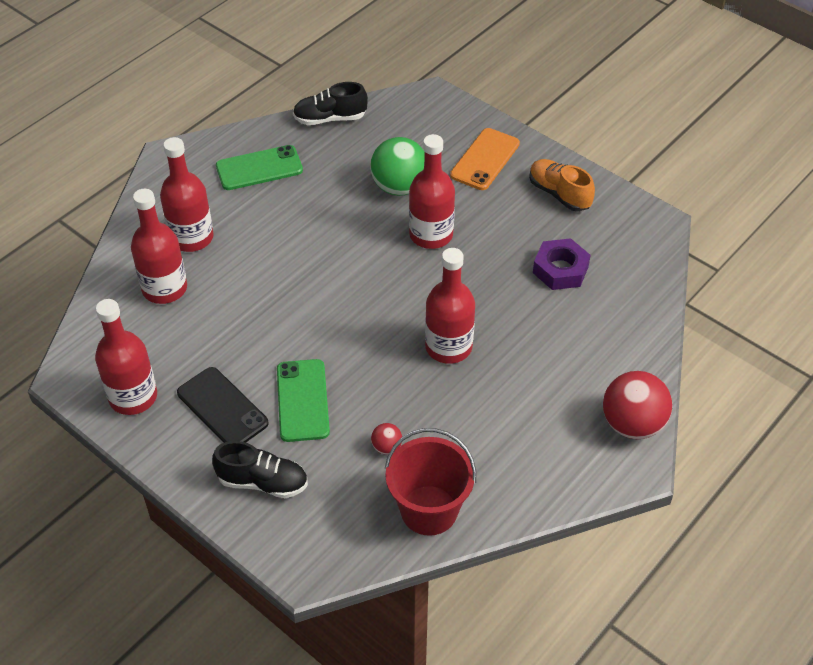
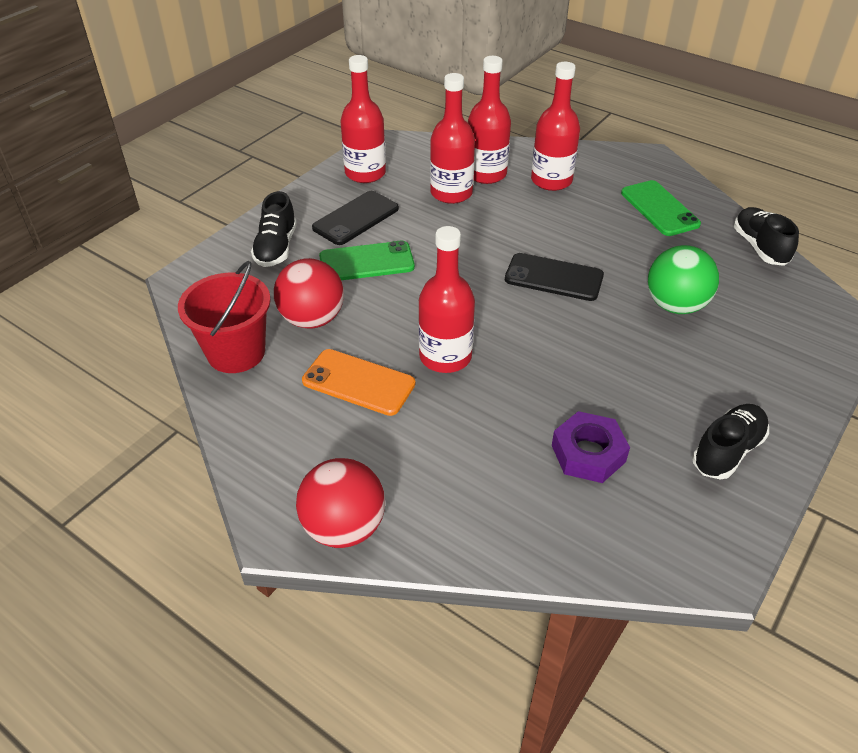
camera: 85 degrees right, 5 degrees down
red ball [371,423,402,455] -> red ball [274,258,344,328], size x2.18
red bottle [409,134,455,249] -> red bottle moved to [430,73,475,204]
orange phone [450,128,520,190] -> orange phone moved to [302,349,415,416]
orange shoe [529,159,595,211] -> black shoe [692,404,769,479]
none -> black phone [505,253,604,301]

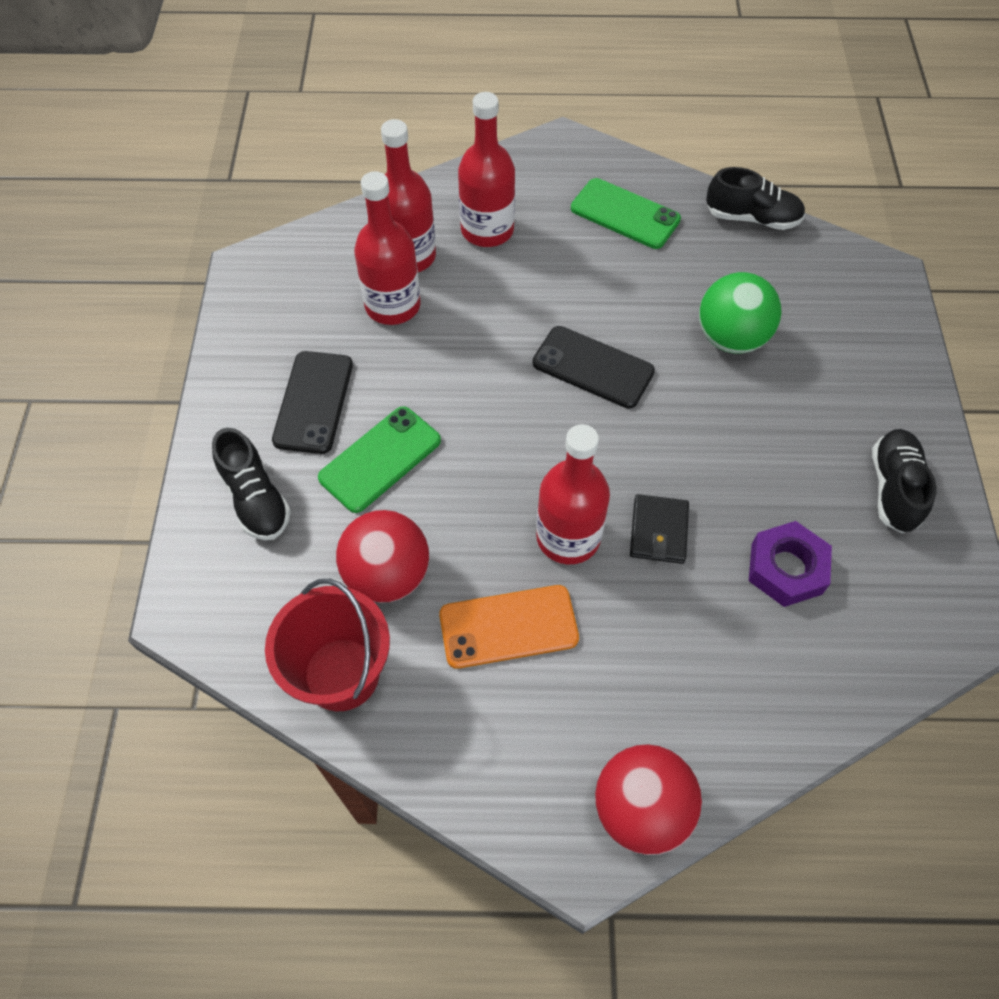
camera: 35 degrees left, 15 degrees up
red bottle [341,55,386,183] -> none
black phone [505,253,604,301] -> black phone turned 45 degrees clockwise [533,326,655,408]
black shoe [734,207,799,266] -> black shoe turned 150 degrees clockwise [706,167,805,230]
none -> black wallet [630,494,689,564]

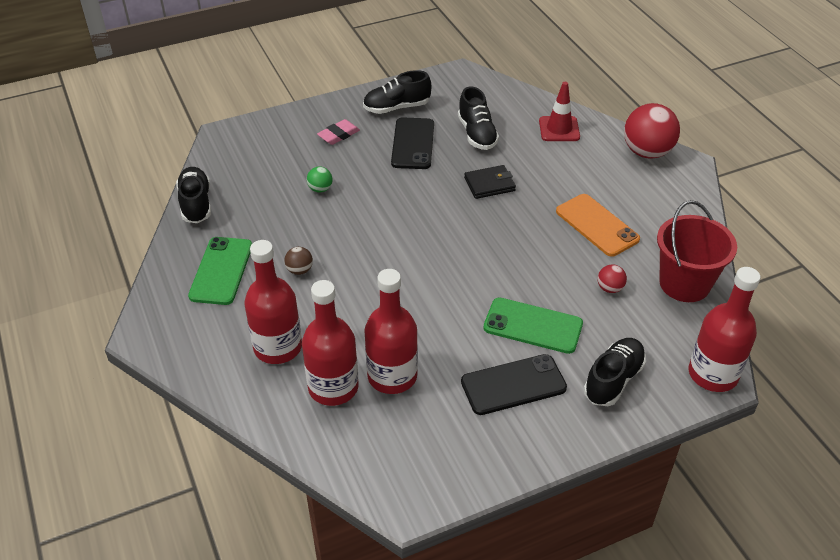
camera: 115 degrees left, 15 degrees down
red ball [336,510,429,603] -> red ball [598,264,627,293], size x0.46
black phone [533,326,655,408] -> black phone moved to [391,117,434,169]
red bottle [536,424,610,564] -> red bottle moved to [689,267,761,392]
green ball [699,272,782,354] -> green ball [307,166,333,193], size x0.46
purple nut [749,521,832,607] -> black shoe [458,86,499,150]
none -> brown ball [284,247,313,275]
none -> pink eraser [317,119,360,145]
none -> red traffic cone [539,82,580,141]

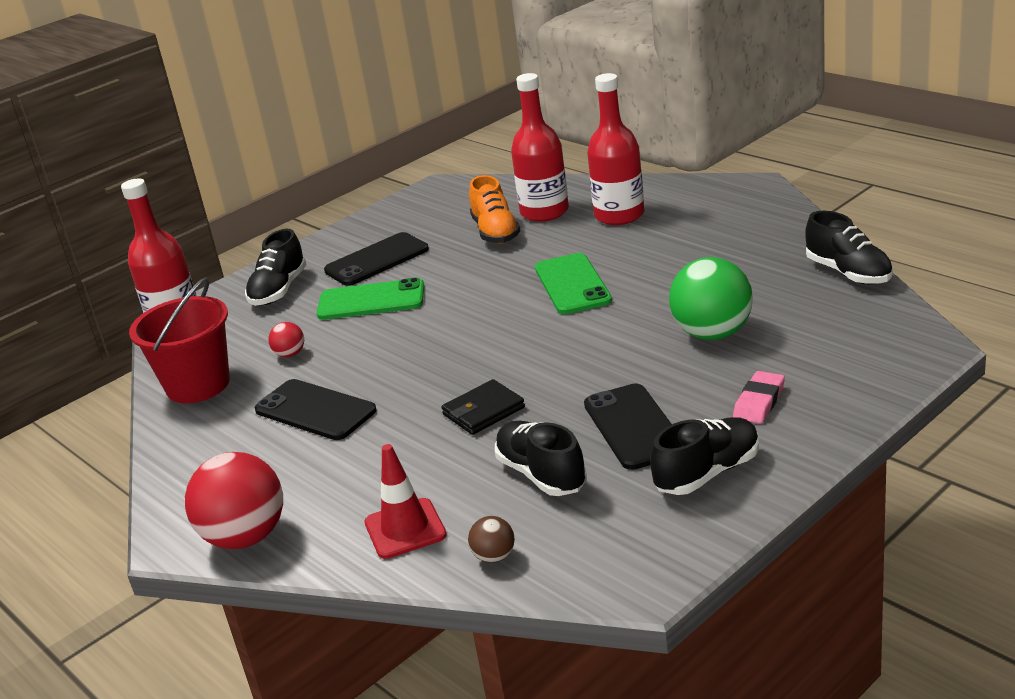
camera: 165 degrees right, 15 degrees down
green phone [188,237,252,305] -> green phone moved to [535,253,612,314]
brown ball [284,247,313,275] -> brown ball moved to [468,516,515,563]
green ball [307,166,333,193] -> green ball [669,257,753,340], size x2.18
red bottle [364,269,418,394] -> orange shoe [469,175,520,244]
orange phone [556,194,640,257] -> black phone [255,379,377,440]

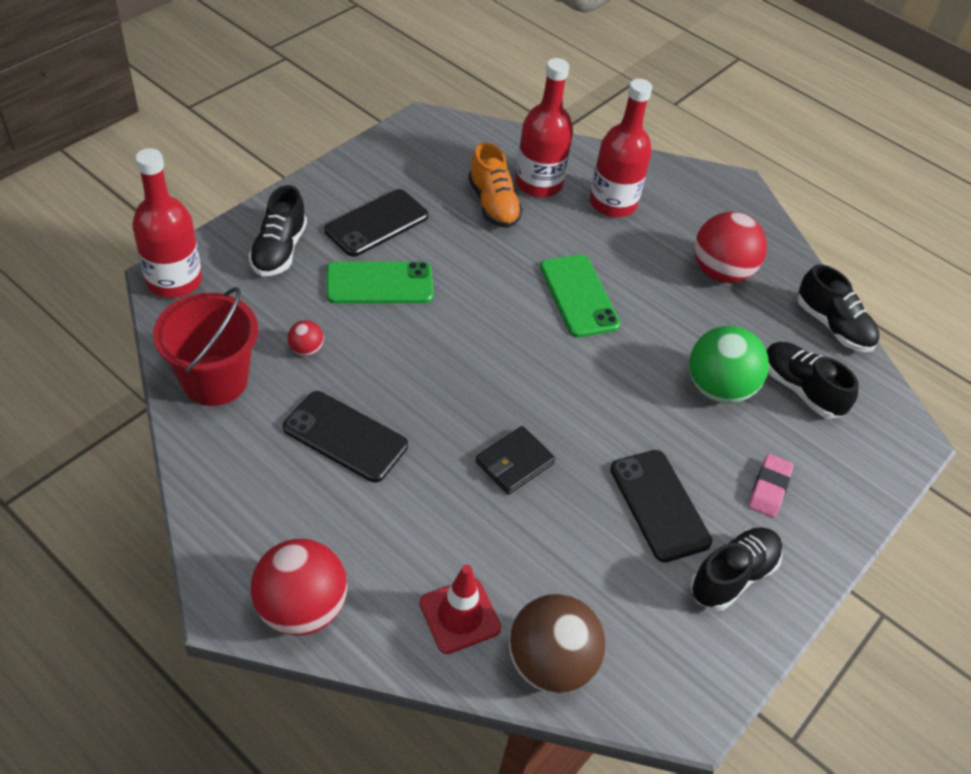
camera: 15 degrees left, 20 degrees up
brown ball [468,516,515,563] -> brown ball [509,594,605,694], size x2.18
black shoe [495,421,587,496] -> black shoe moved to [766,342,859,418]
none -> red ball [694,212,767,283]

